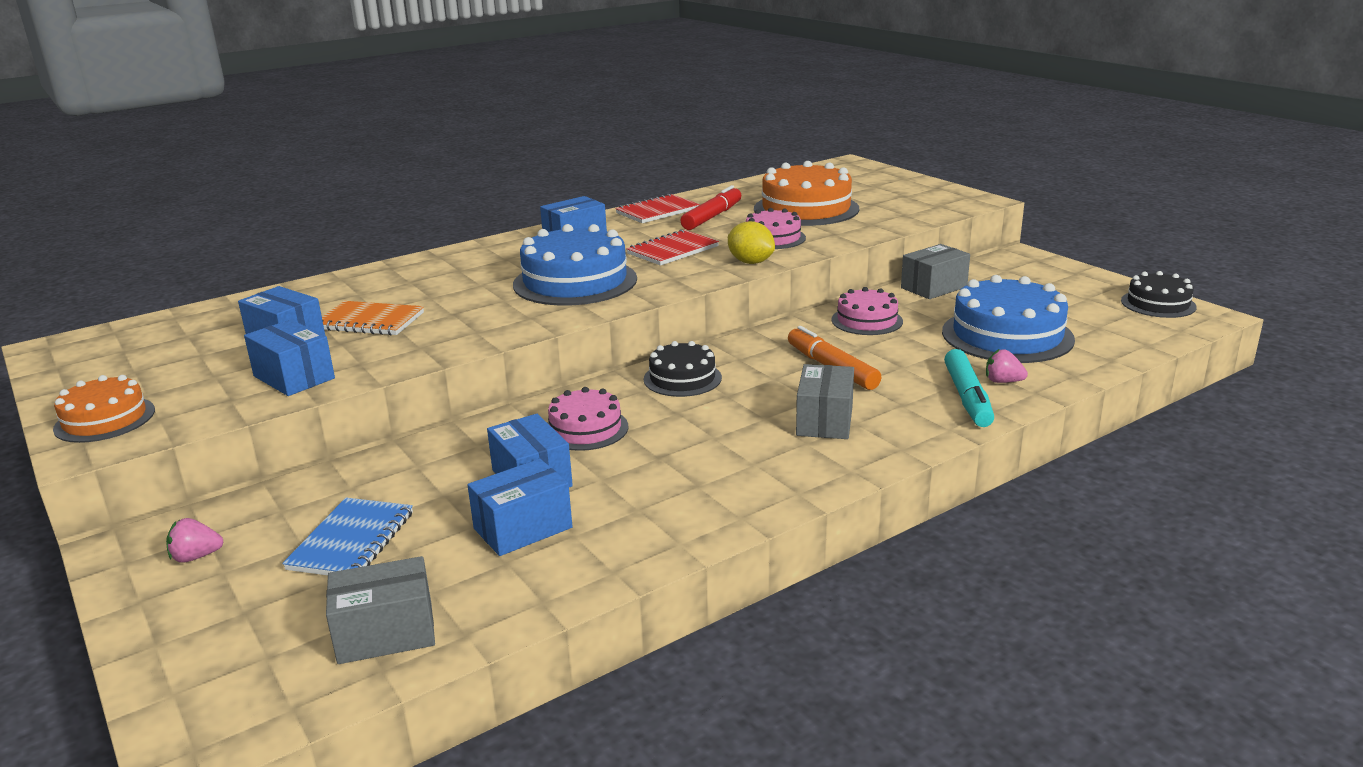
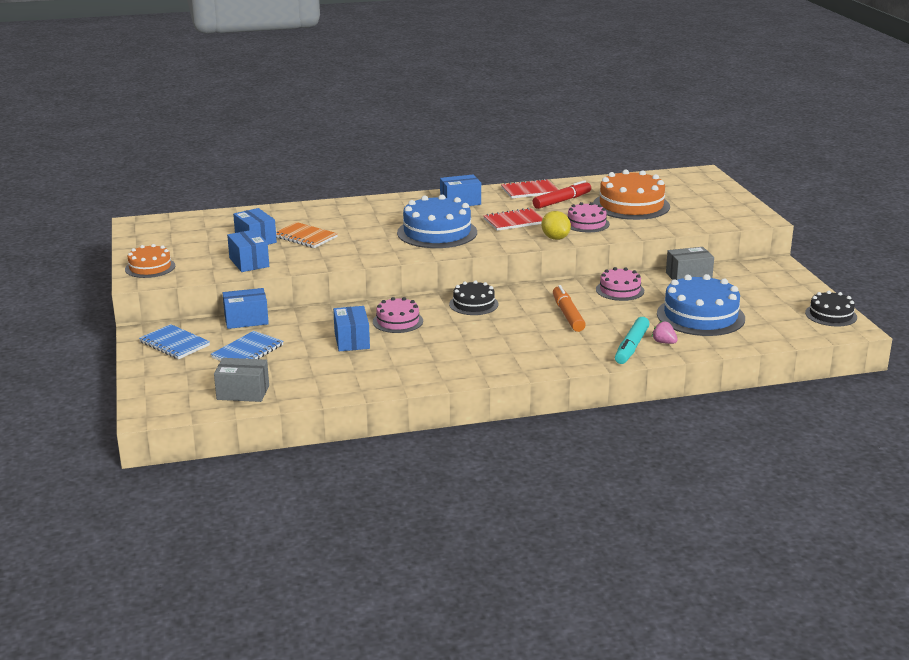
camera: 20 degrees right, 0 degrees up
pink strawberry [166,518,224,563] -> blue notebook [139,324,210,359]
blue box [467,459,573,556] -> blue box moved to [223,288,269,329]
grey box [796,364,854,439] -> none

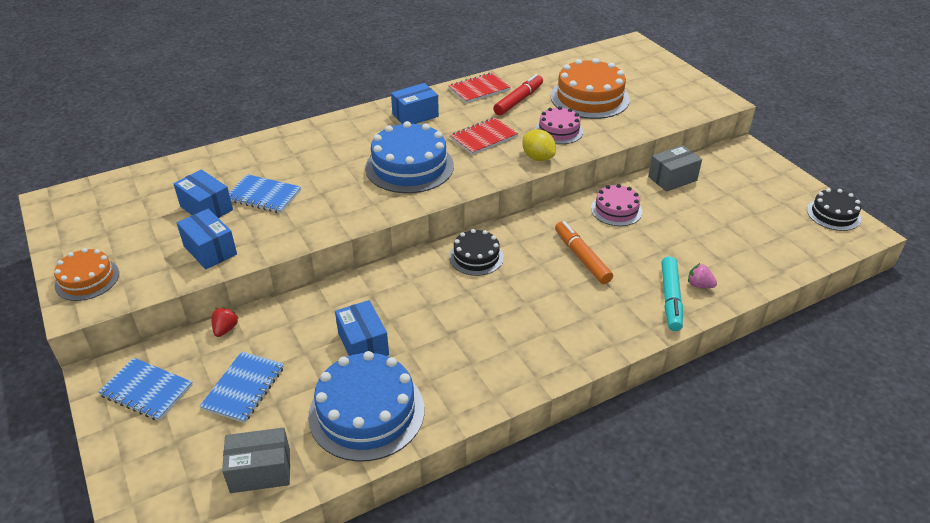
camera: 15 degrees left, 15 degrees up
blue box [223,288,269,329] -> red strawberry [211,307,239,337]
orange notebook [276,222,338,248] -> blue notebook [229,174,301,213]
pink cake [373,297,423,333] -> none
blue cake [657,274,745,336] -> blue cake moved to [308,351,424,462]

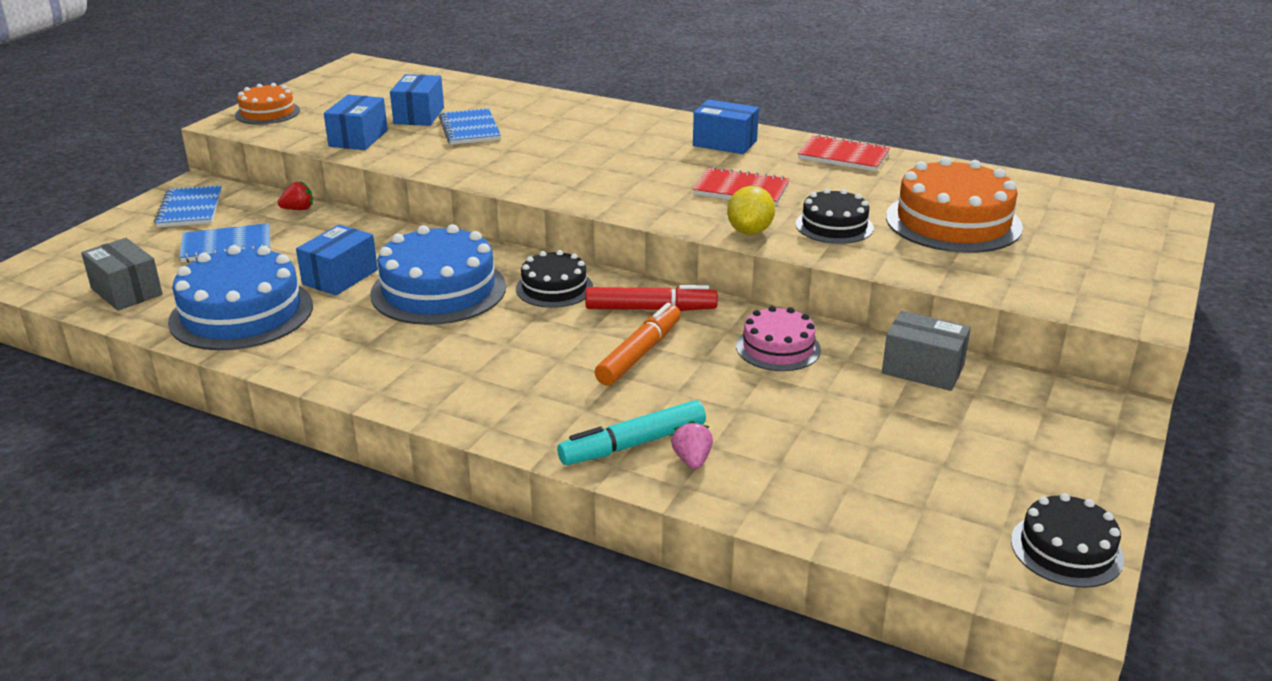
camera: 55 degrees right, 10 degrees down
blue cake [365,121,454,193] -> blue cake moved to [370,224,506,325]
red marker [493,74,543,116] -> red marker moved to [585,285,718,311]
pink cake [535,106,583,144] -> black cake [795,188,874,244]

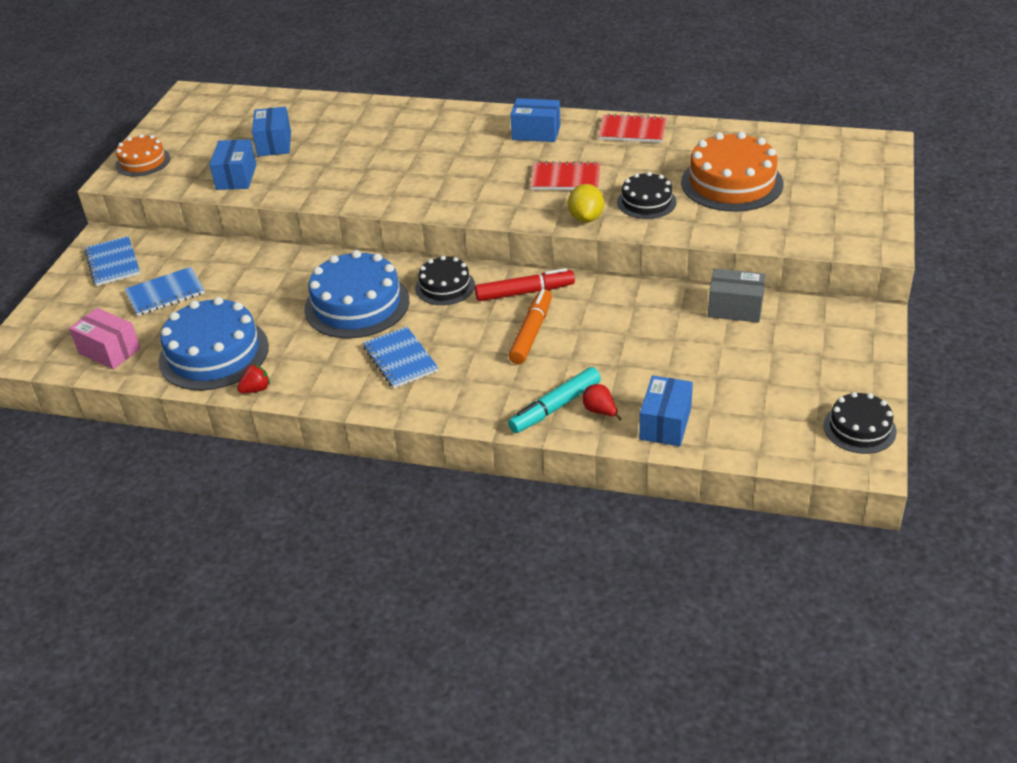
camera: 10 degrees left, 10 degrees up
grey box [81,238,163,311] -> pink box [69,308,141,370]
red strawberry [278,181,313,210] -> red strawberry moved to [237,364,270,393]
blue box [296,225,378,295] -> blue box moved to [639,376,693,446]
blue notebook [439,108,501,145] -> blue notebook moved to [363,327,439,388]
pink strawberry [671,421,713,469] -> red pear [583,384,621,421]
pink cake [736,306,821,371] -> none

